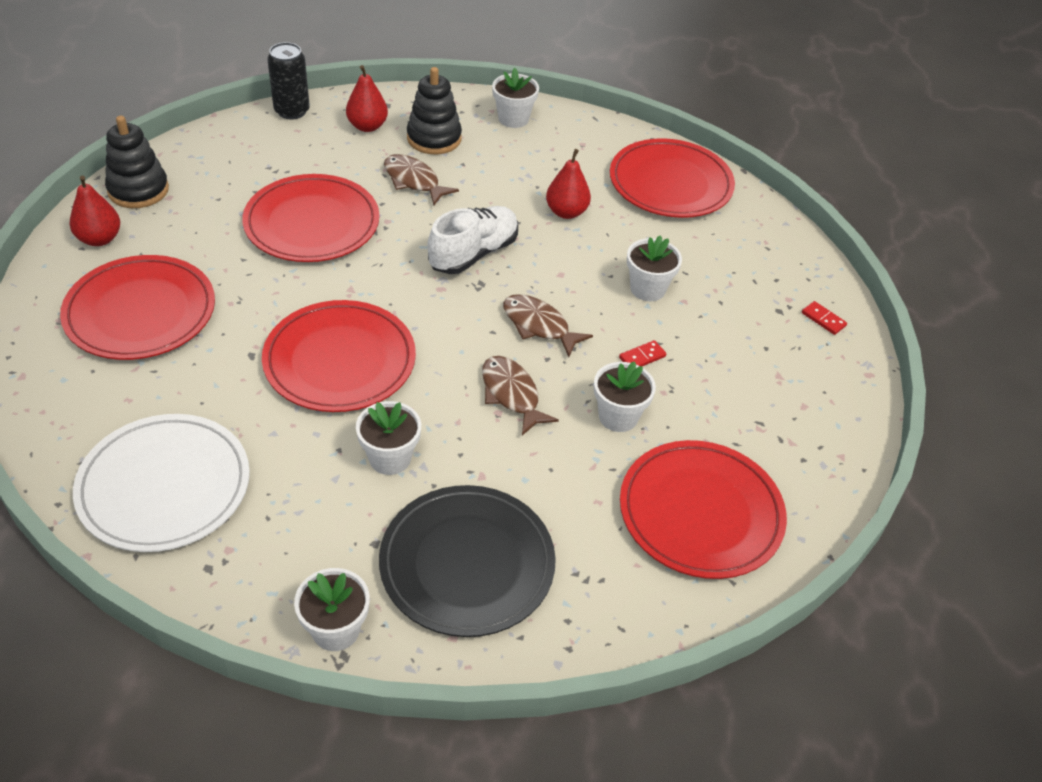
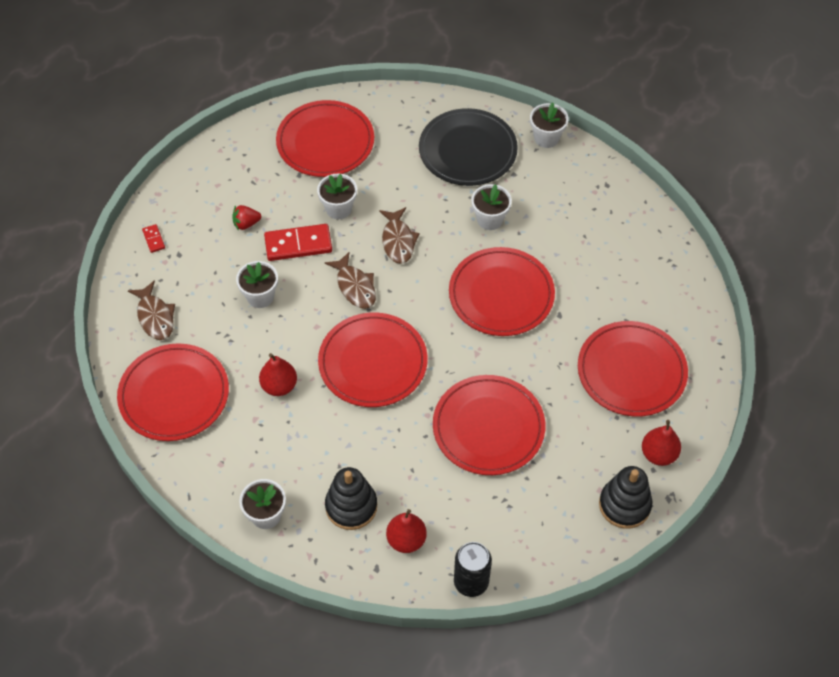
camera: 155 degrees left, 10 degrees up
white plate [73,414,250,552] -> none
brown fish [384,154,459,205] -> brown fish moved to [128,280,175,340]
white shoe [428,206,518,274] -> red plate [318,313,427,407]
red domino [619,340,666,366] -> red domino [264,224,332,261], size x2.11
none -> red strawberry [232,205,261,230]

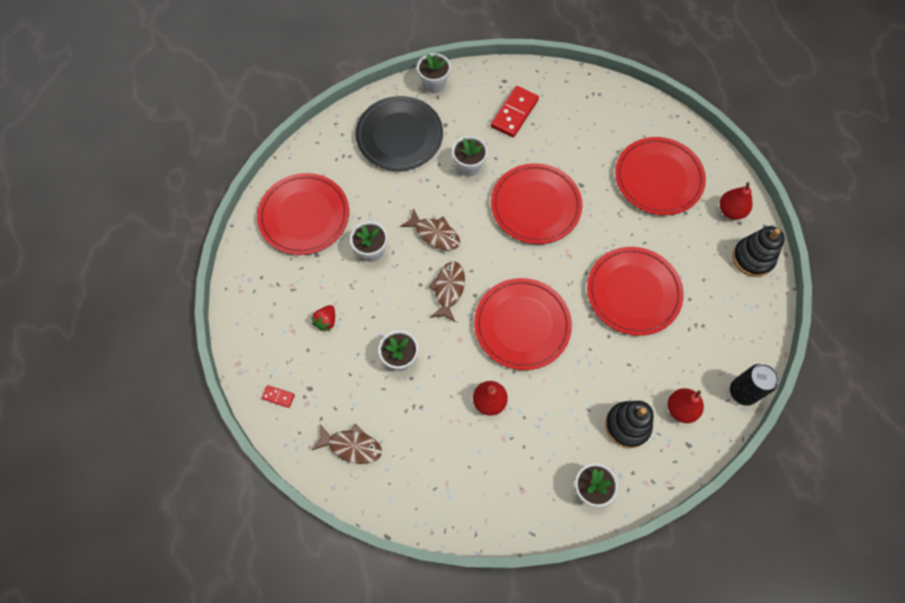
camera: 50 degrees left, 10 degrees up
red plate [117,343,229,441] -> none
red domino [264,224,332,261] -> red domino moved to [491,86,539,137]
brown fish [325,252,376,309] -> brown fish turned 90 degrees counterclockwise [428,261,465,322]

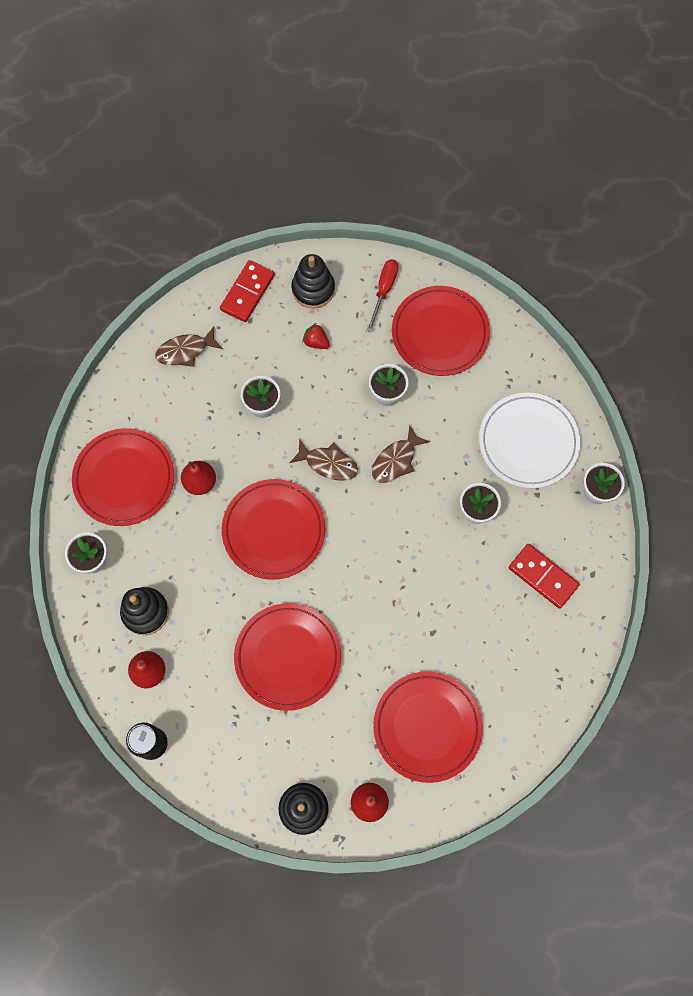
camera: 100 degrees right, 5 degrees up
red domino [262,385,295,408] -> red domino [220,260,275,322], size x2.11
brown fish [311,424,382,464] -> brown fish turned 45 degrees clockwise [155,327,223,367]
black plate [355,96,443,171] -> white plate [479,393,580,488]
red plate [491,163,582,244] -> red plate moved to [72,428,174,526]
none -> black stacking toy [291,254,335,308]
none -> red screwdriver [366,259,399,333]

